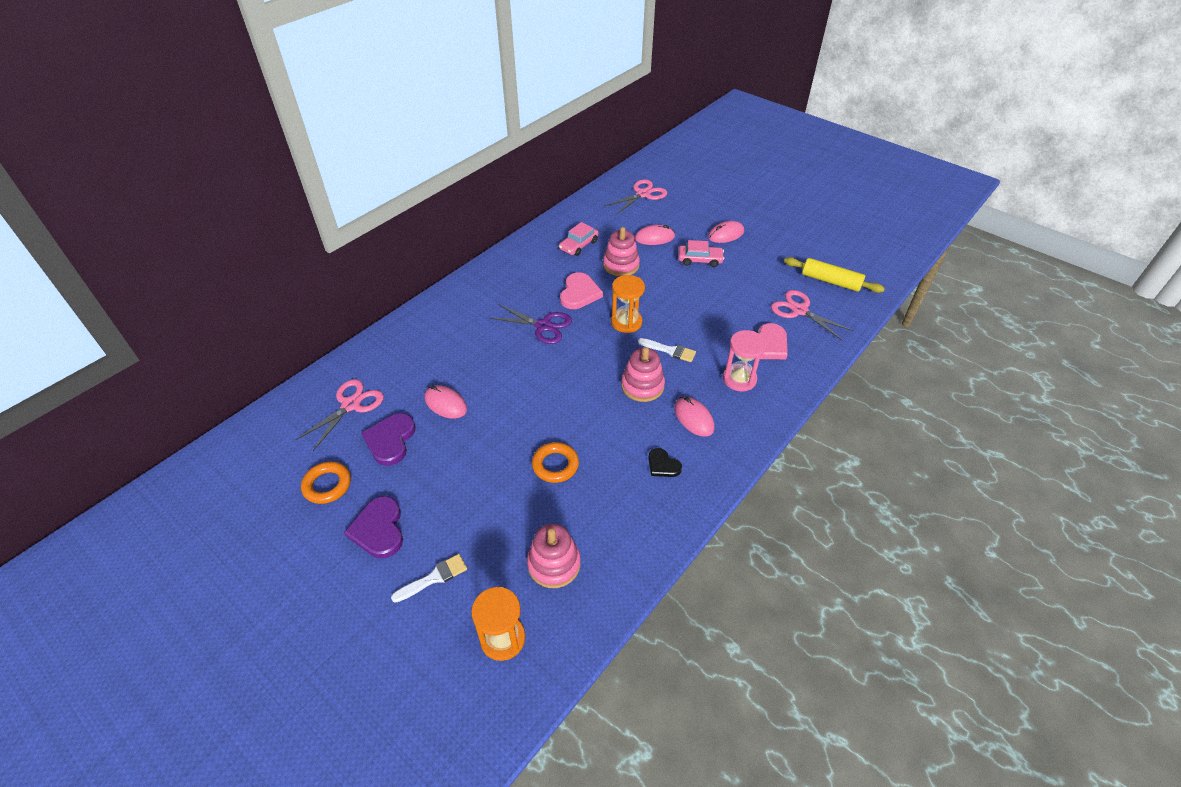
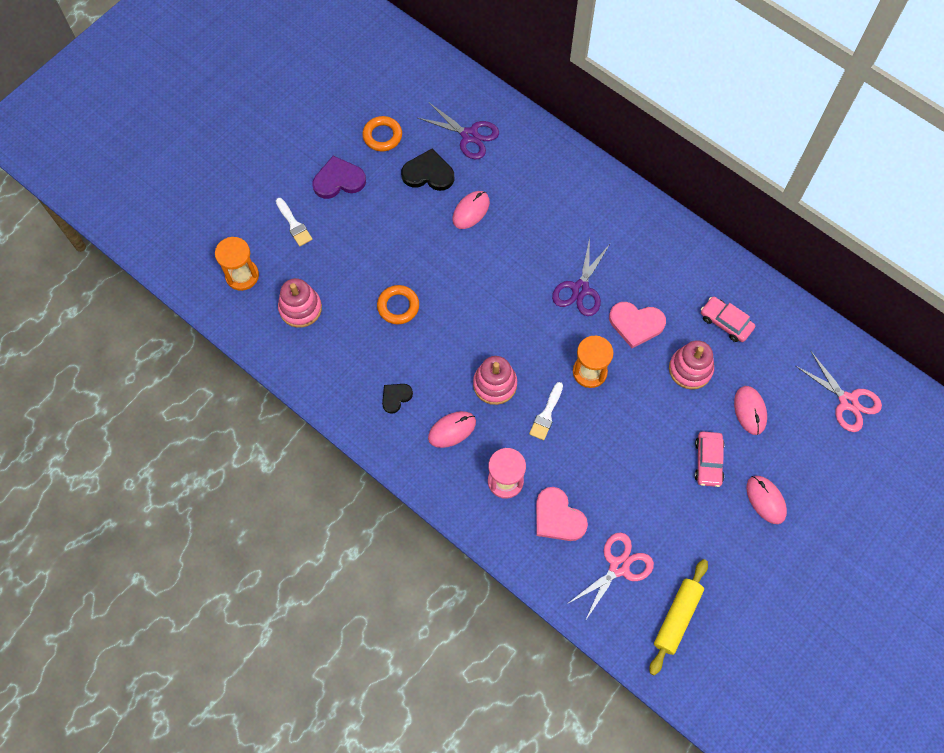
camera: 90 degrees right, 20 degrees up
pink scissors [295,379,384,451] -> purple scissors [418,102,499,159]
purple heart [361,413,416,466] -> black heart [401,148,454,191]

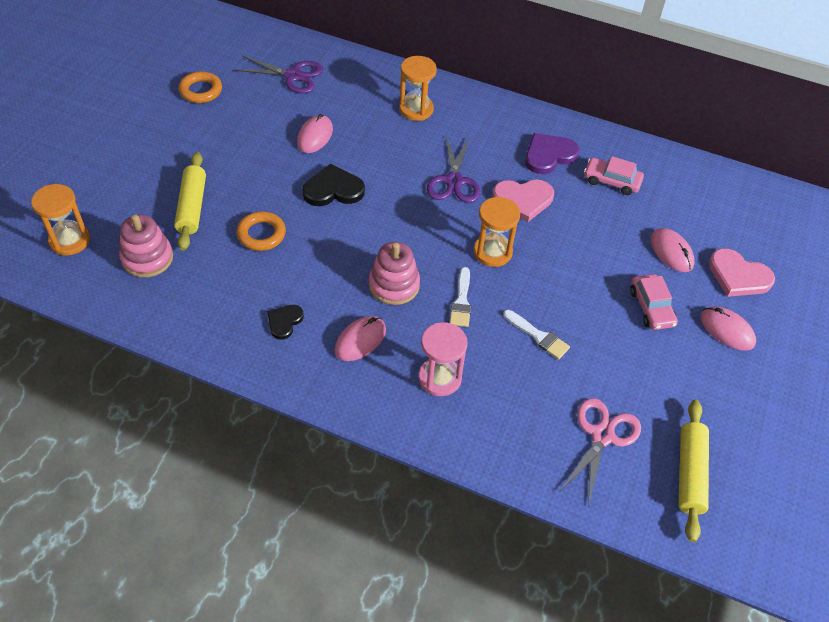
camera: 20 degrees left, 15 degrees down
white brush [276,198,313,246] -> white brush moved to [503,310,570,360]
purple heart [313,156,366,199] -> purple heart moved to [525,133,580,174]
black heart [401,148,454,191] -> black heart moved to [303,163,365,206]
pink heart [536,487,588,541] -> pink heart moved to [709,248,775,297]
pink stacking toy [669,340,714,390] -> none
pink scissors [796,352,882,432] -> none
none -> yellow rolling pin [174,152,206,251]
none -> orange hourglass [399,56,437,121]

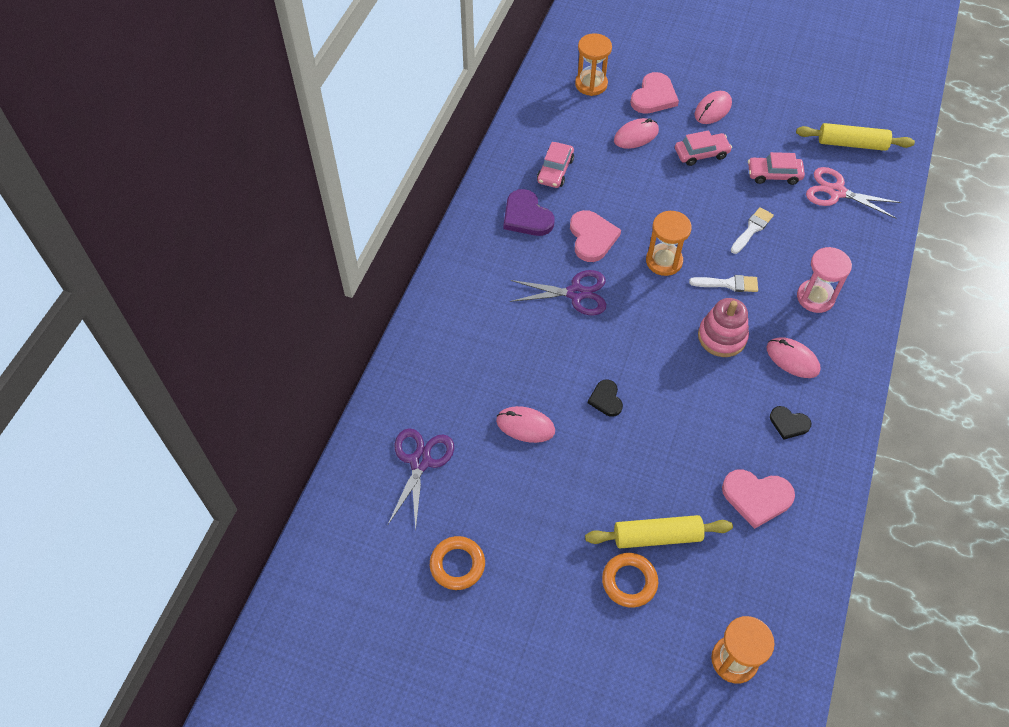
camera: 90 degrees left, 5 degrees up
pink stacking toy [119,214,173,278] -> none
orange ring [236,211,286,251] -> orange ring moved to [602,553,658,608]
black heart [303,163,365,206] -> black heart [588,380,623,417], size x0.60
orange hourglass [399,56,437,121] -> orange hourglass moved to [575,33,612,96]
none -> pink heart [722,470,795,529]
none -> pink car [748,152,805,185]

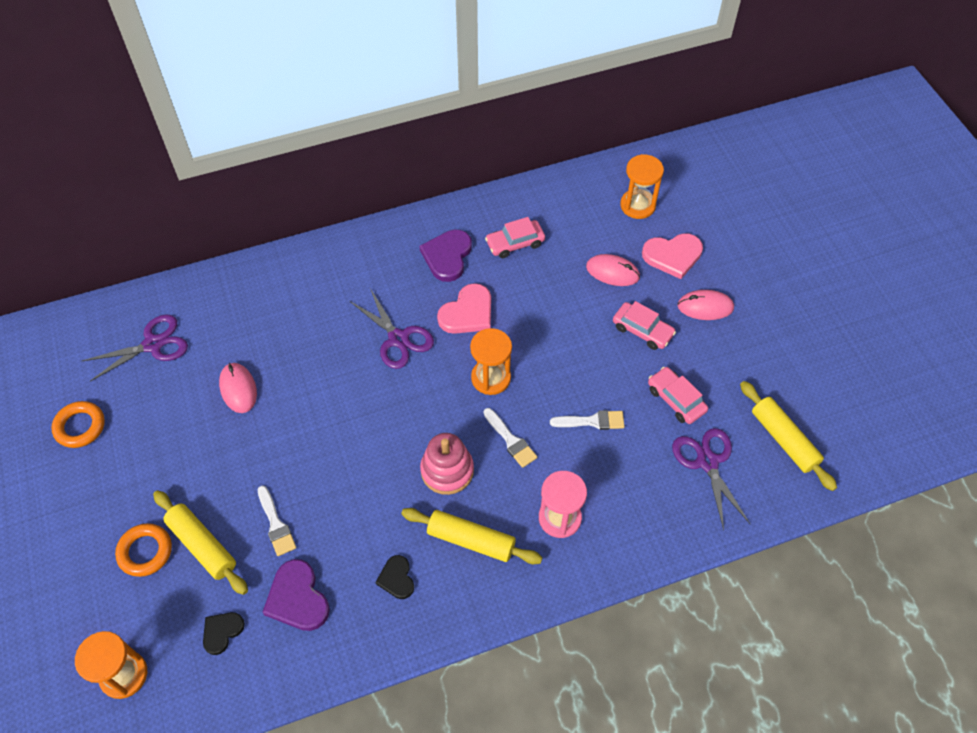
camera: 50 degrees right, 0 degrees up
black heart [588,380,623,417] -> black heart moved to [203,612,245,655]
pink heart [722,470,795,529] -> purple heart [262,559,330,631]
pink mouse [766,337,821,378] -> yellow rolling pin [401,508,542,564]
pink scissors [806,167,901,219] -> purple scissors [672,428,750,530]
none -> white brush [258,486,296,556]

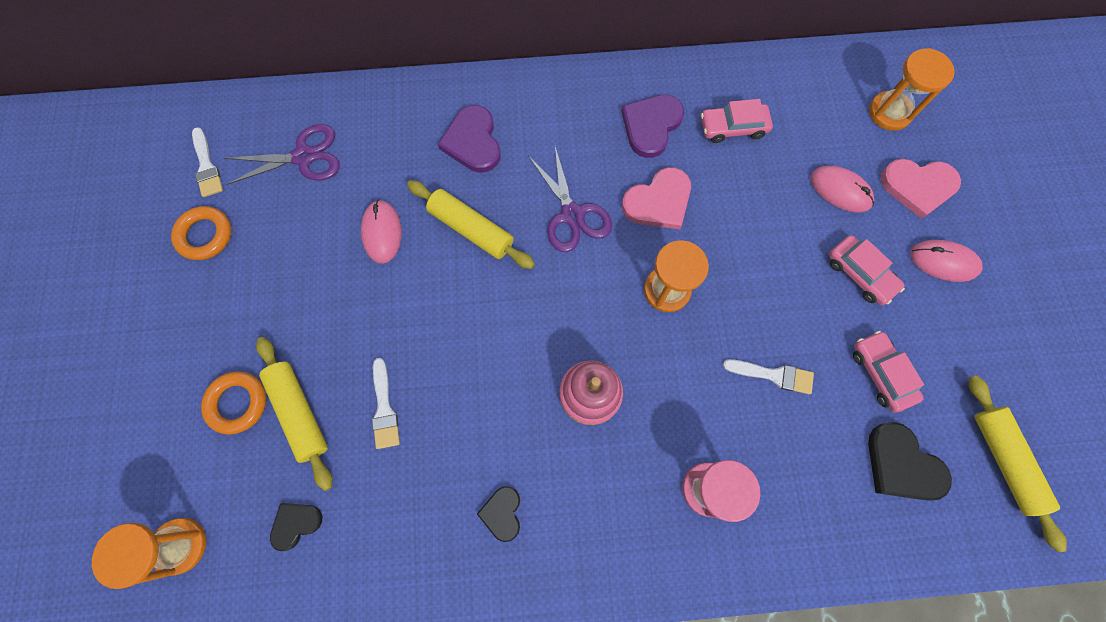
camera: 15 degrees right, 15 degrees up
purple heart [262,559,330,631] -> purple heart moved to [438,105,501,173]
yellow rolling pin [401,508,542,564] -> yellow rolling pin moved to [407,180,535,269]
white brush [484,408,537,468] -> white brush moved to [192,127,223,197]
purple scissors [672,428,750,530] -> black heart [868,422,952,501]

